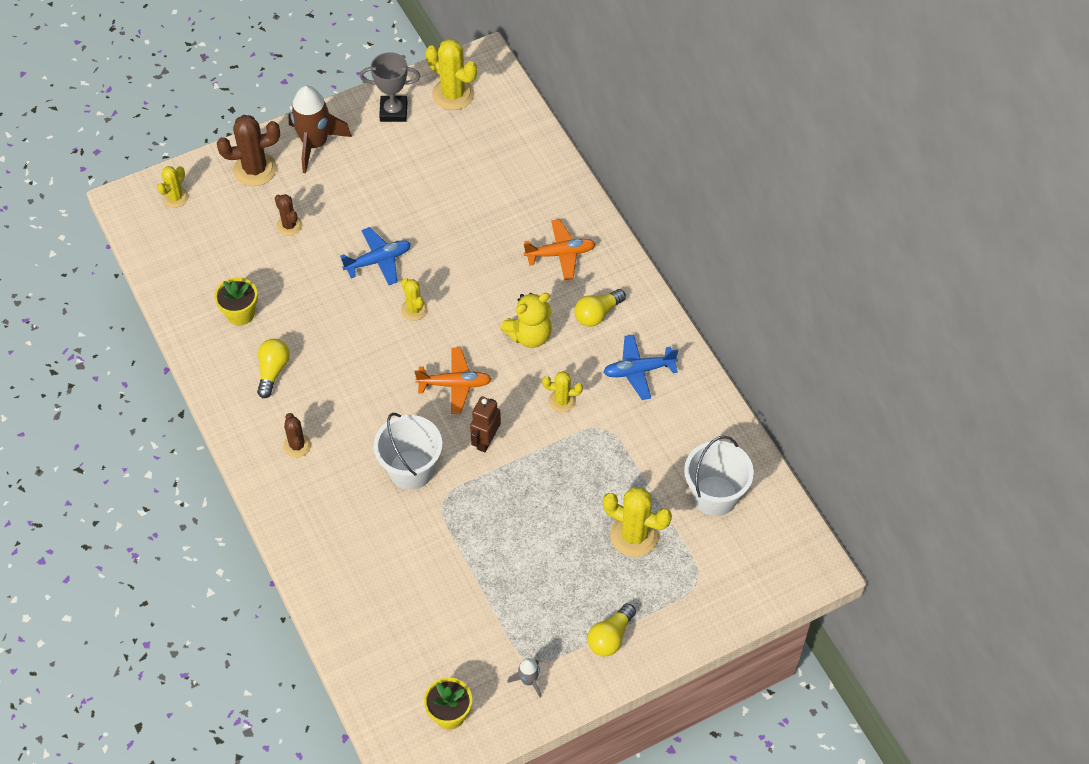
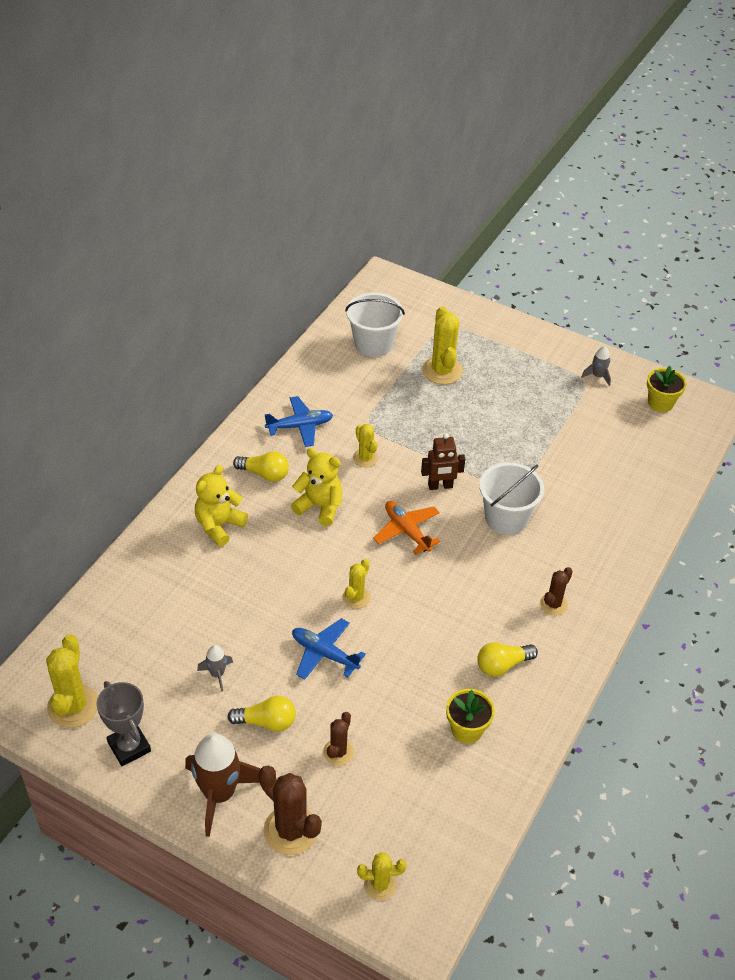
camera: 125 degrees left, 10 degrees down
orange plane [524,219,596,280] -> yellow teddy bear [195,465,248,547]
yellow light bulb [588,603,636,656] -> yellow light bulb moved to [227,696,296,732]
blue plane [603,334,678,400] -> blue plane turned 60 degrees counterclockwise [265,396,333,447]
none -> grey rocket [197,645,233,692]

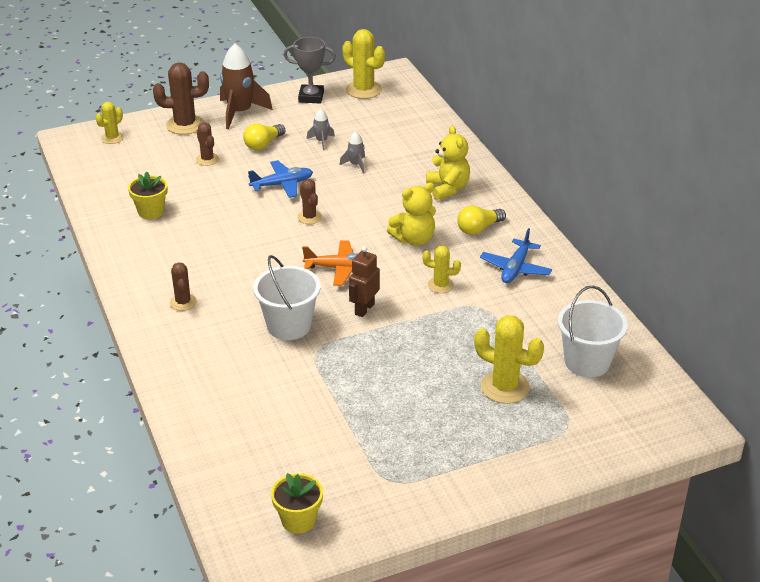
camera: 130 degrees right, 10 degrees down
yellow cactus [343,559,371,609] -> brown cactus [297,179,322,224]
yellow light bulb [477,642,538,677] -> none
grey rocket [581,346,611,386] -> grey rocket moved to [340,131,365,173]

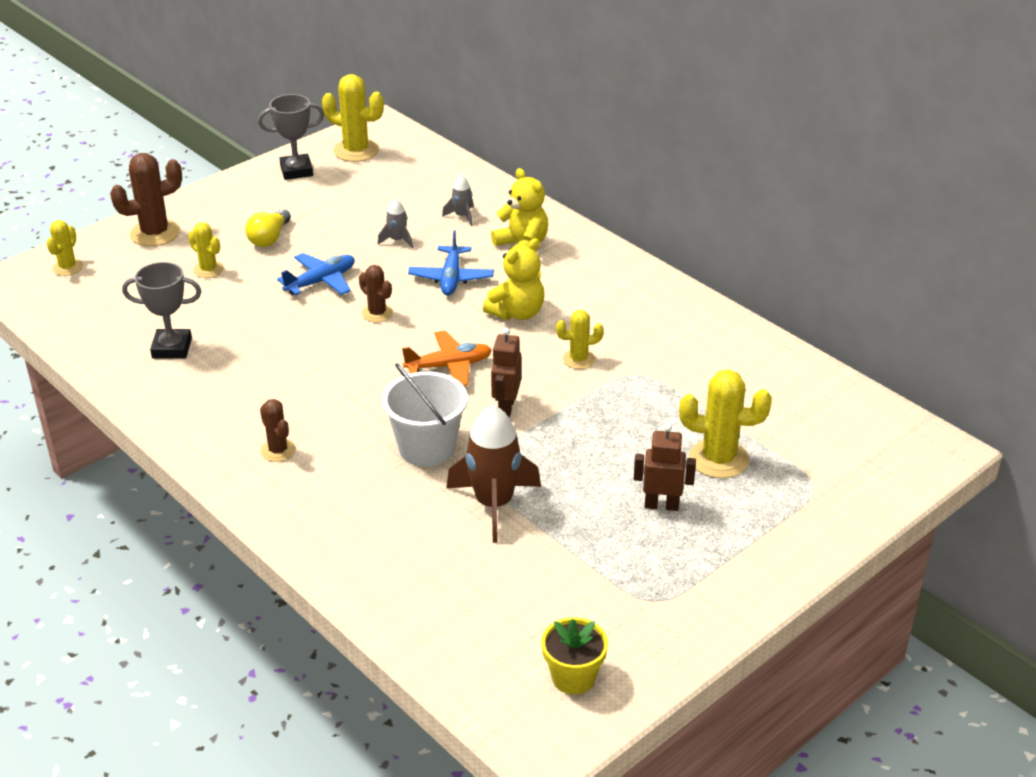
camera: 20 degrees left, 0 degrees up
yellow flower pot [128,171,168,219] -> grey trophy [122,262,201,359]
brown cactus [196,123,219,166] -> yellow cactus [188,222,224,278]
brown rocket [220,44,273,129] -> brown rocket moved to [446,405,541,543]
grey rocket [307,108,335,150] -> grey rocket moved to [442,175,474,226]
yellow light bulb [457,206,506,235] -> none
blue plane [480,228,552,283] -> blue plane moved to [408,230,494,295]
white bucket [558,286,628,377] -> none
none -> brown robot [634,424,696,511]

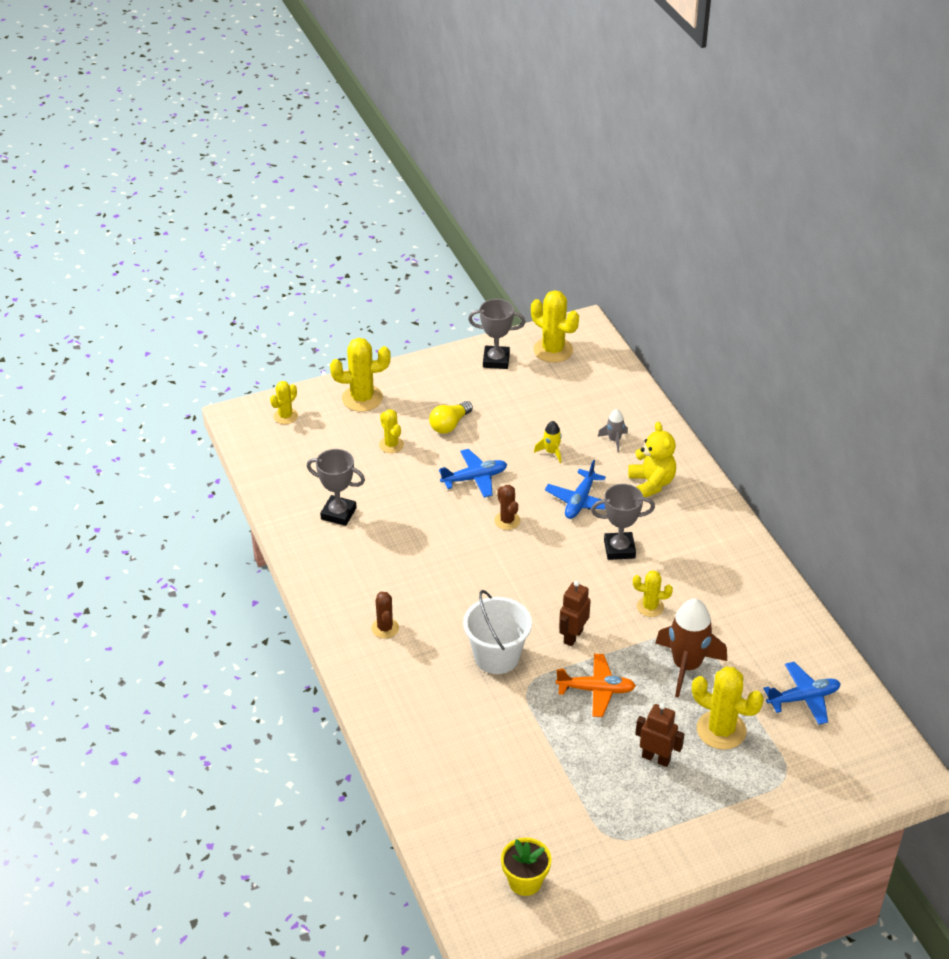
camera: 20 degrees right, 5 degrees up
brown cactus [110,153,182,246] -> yellow cactus [330,338,391,412]
grey rocket [377,198,413,248] -> yellow rocket [534,421,562,463]
orange plane [402,331,492,386] -> orange plane moved to [556,654,636,717]
brown rocket [446,405,541,543] -> brown rocket moved to [655,599,727,698]
yellow teddy bear [483,238,544,320] -> grey trophy [591,484,655,560]
none -> blue plane [763,662,841,725]

